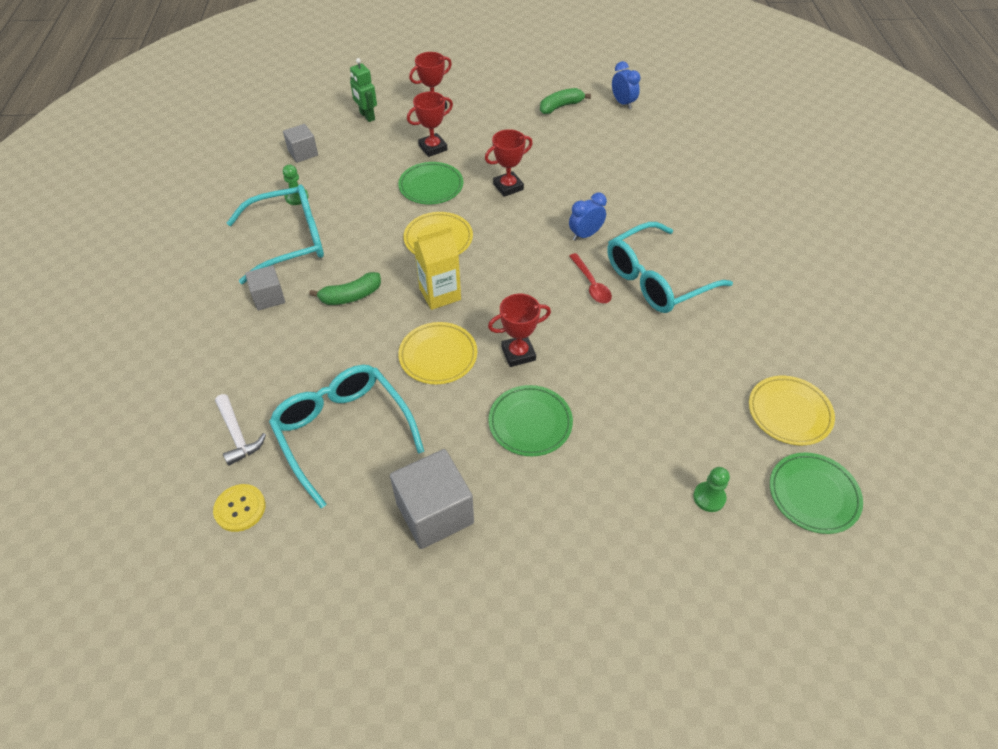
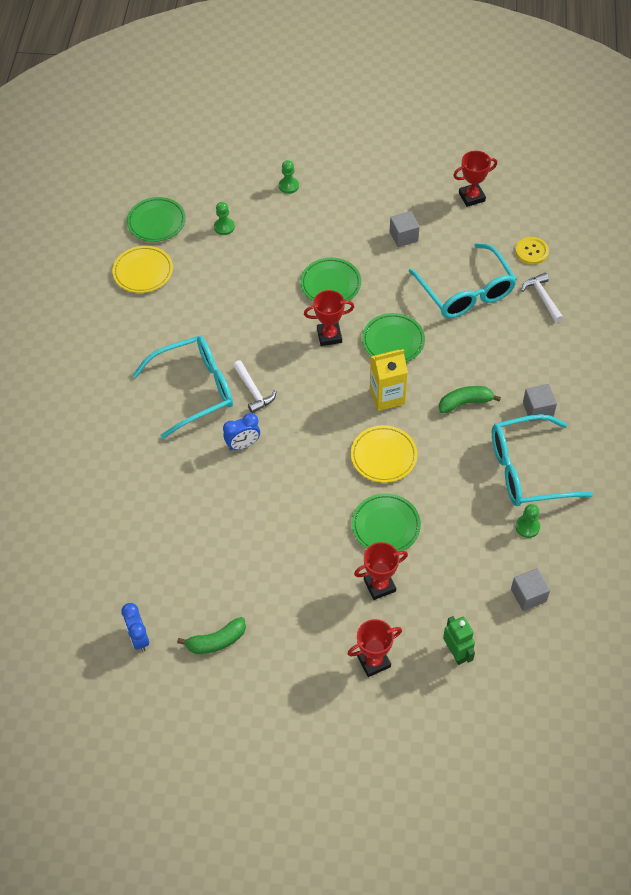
camera: 170 degrees left, 5 degrees up
grey cube [390,449,474,549] -> grey cube [390,211,420,247], size x0.58
yellow plate [398,322,477,384] -> green plate [362,313,425,362]
red trophy [485,129,533,197] -> red trophy moved to [453,151,497,207]
red spoon [569,253,612,303] -> white hammer [233,360,276,413]
none -> green pawn [279,160,299,194]

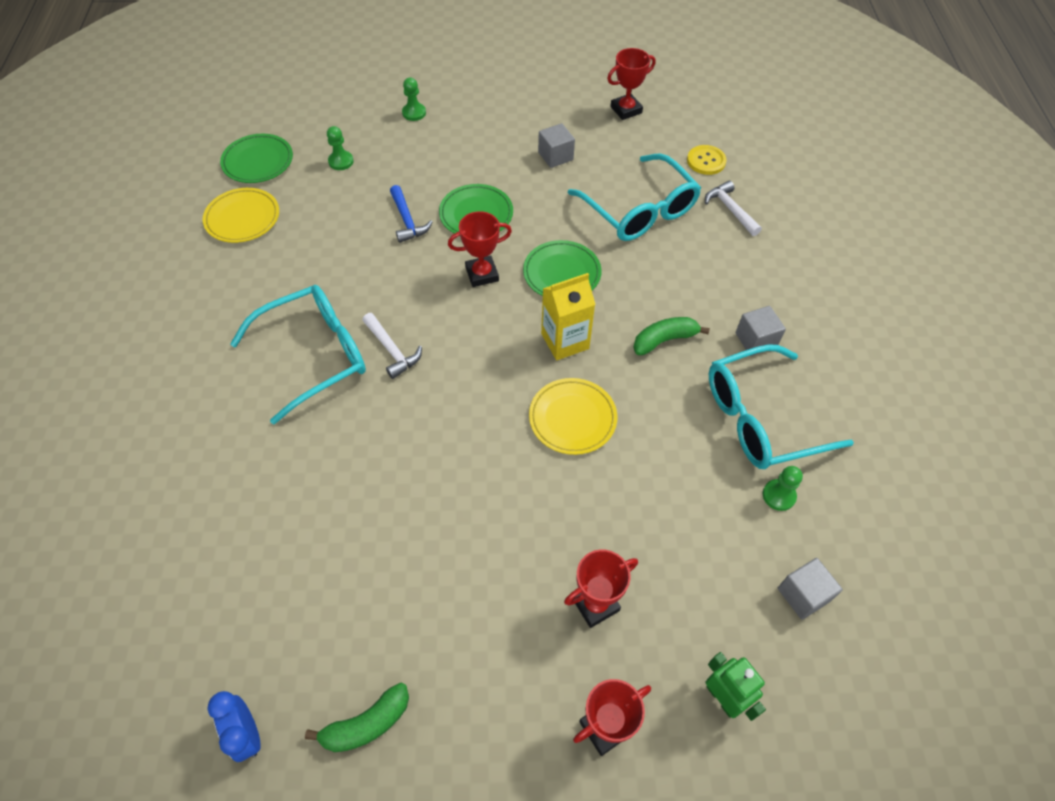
camera: 10 degrees left, 0 degrees up
blue clock [223,413,260,451] -> none
green plate [352,493,421,551] -> none
none -> blue hammer [390,185,433,243]

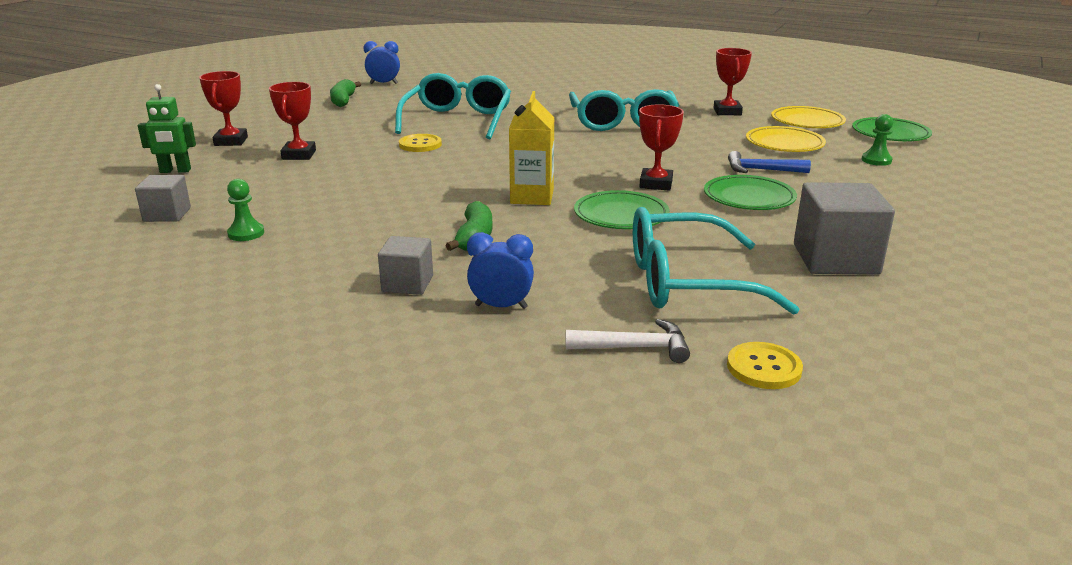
camera: 120 degrees right, 30 degrees down
white hammer [362,313,422,379] -> none
green pawn [402,78,426,121] -> none
yellow plate [529,378,617,455] -> yellow plate moved to [746,126,826,152]
grey cube [538,123,575,168] -> grey cube [794,182,895,275], size x1.72
red trophy [607,48,655,120] -> red trophy moved to [713,48,752,115]
turquoise glasses [709,344,854,469] -> turquoise glasses moved to [395,73,511,139]
none -> yellow button [399,134,442,152]
none -> blue clock [467,232,534,309]

